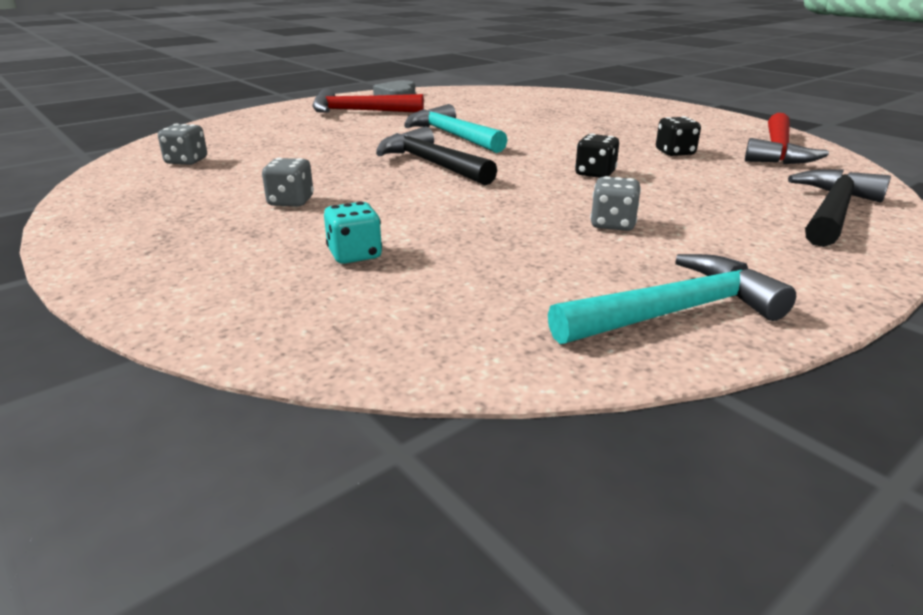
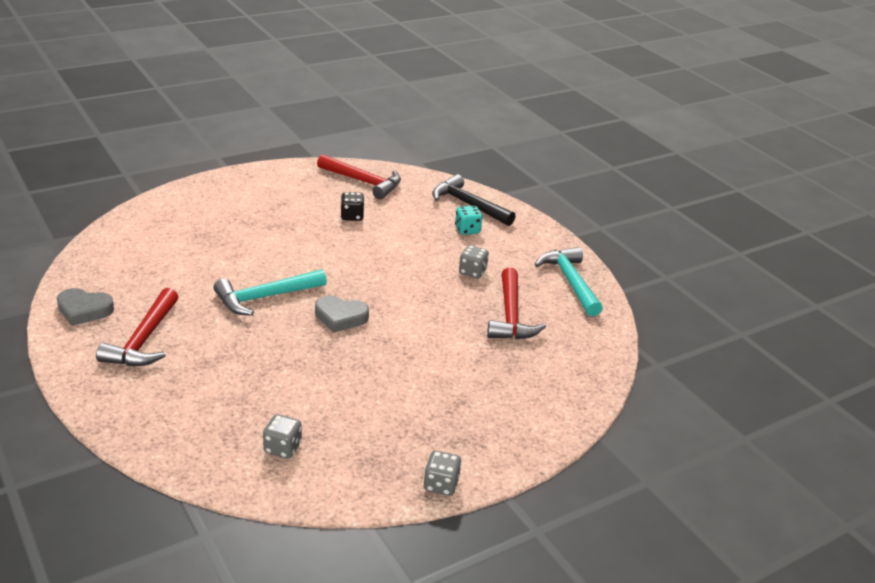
camera: 85 degrees left, 5 degrees up
grey dice [262,158,314,206] -> grey dice moved to [423,451,462,496]
turquoise dice [324,202,382,264] -> turquoise dice moved to [455,206,483,235]
black hammer [376,126,497,185] -> grey heart [315,296,369,333]
black dice [575,134,619,178] -> none
none -> red hammer [487,267,546,339]

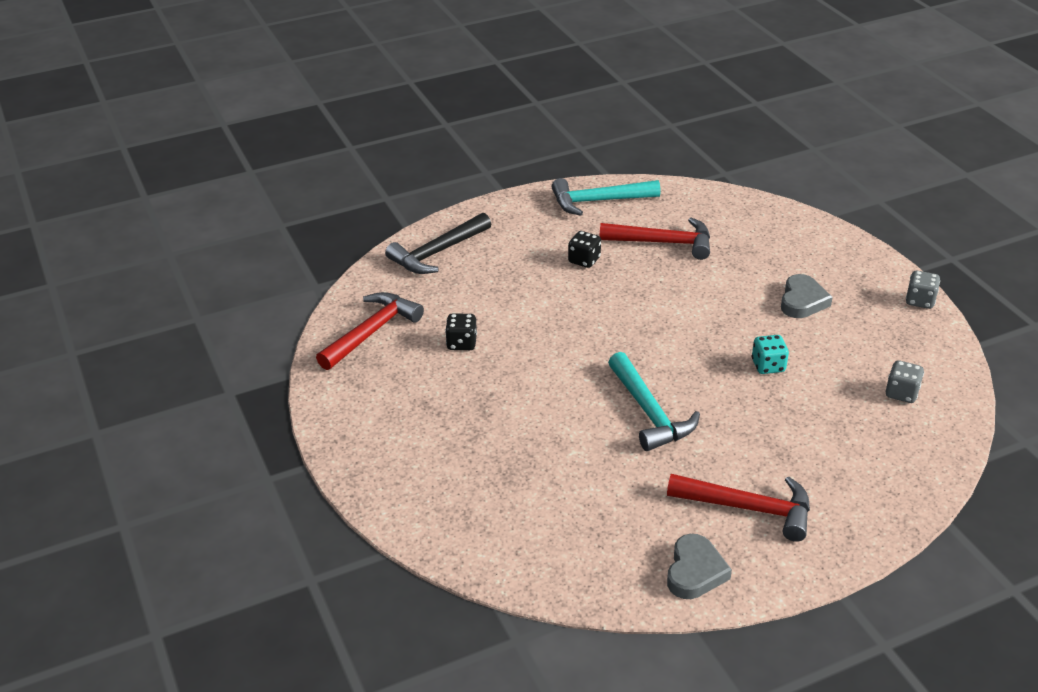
camera: 80 degrees left, 5 degrees up
grey heart [315,296,369,333] -> grey heart moved to [781,274,833,318]
turquoise dice [455,206,483,235] -> turquoise dice moved to [752,335,789,374]
grey dice [459,245,489,278] -> black dice [568,231,601,268]

